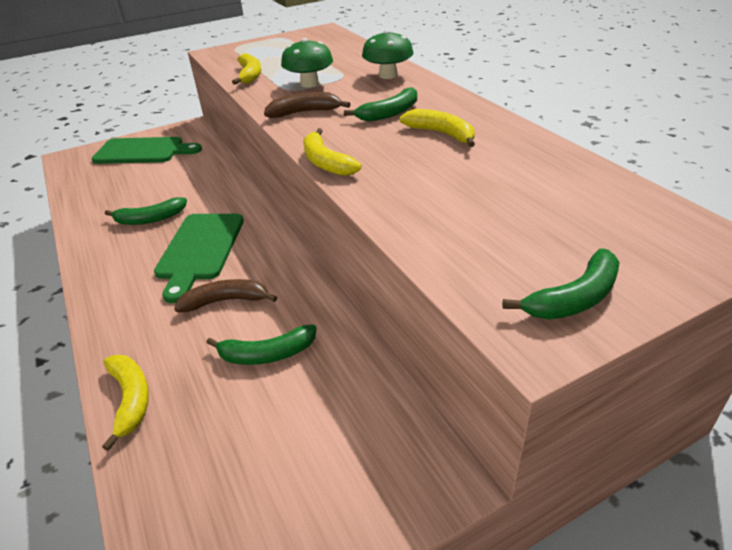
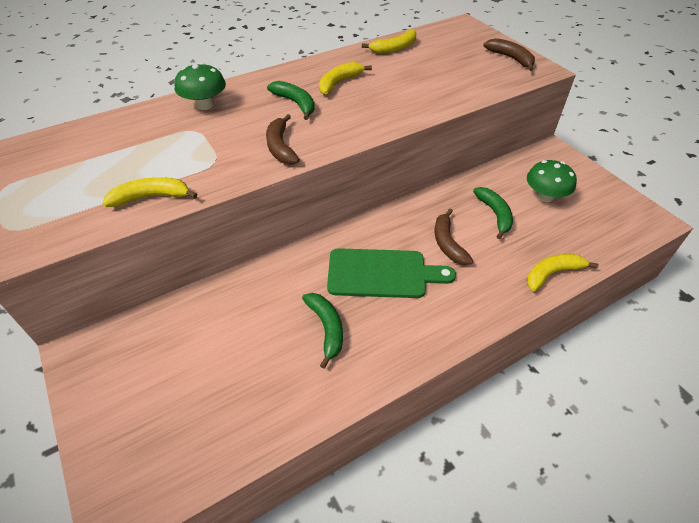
camera: 95 degrees left, 10 degrees up
green cutting board [92,137,202,164] -> none
green mushroom [281,38,333,88] -> green mushroom moved to [527,160,577,202]
yellow banana [303,128,362,176] -> yellow banana moved to [362,30,416,54]
green banana [502,248,620,320] -> brown banana [483,38,535,71]

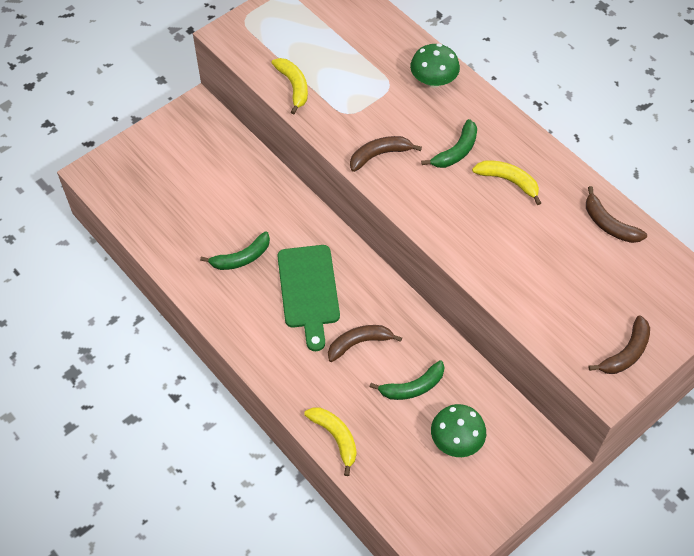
camera: 80 degrees right, 10 degrees up
yellow banana [362,30,416,54] -> brown banana [586,186,647,243]

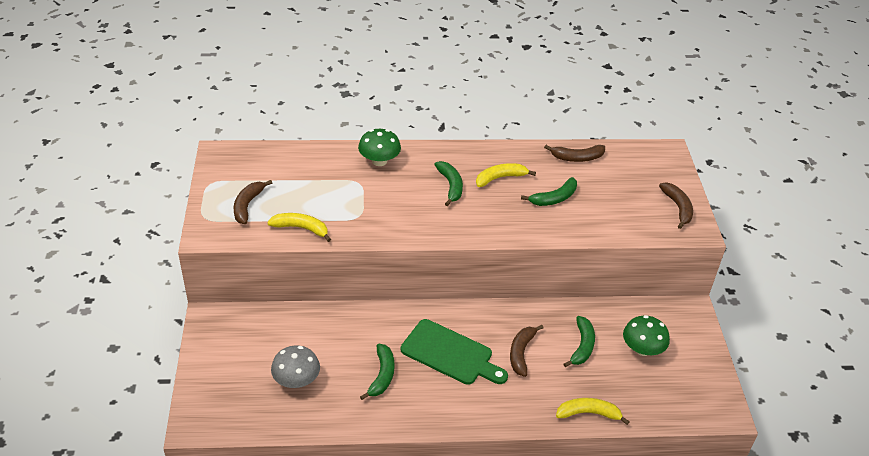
camera: 55 degrees left, 15 degrees down
brown banana [350,136,422,172] -> brown banana moved to [234,180,272,224]
none -> grey mushroom [271,345,320,388]
none -> green banana [521,177,577,206]

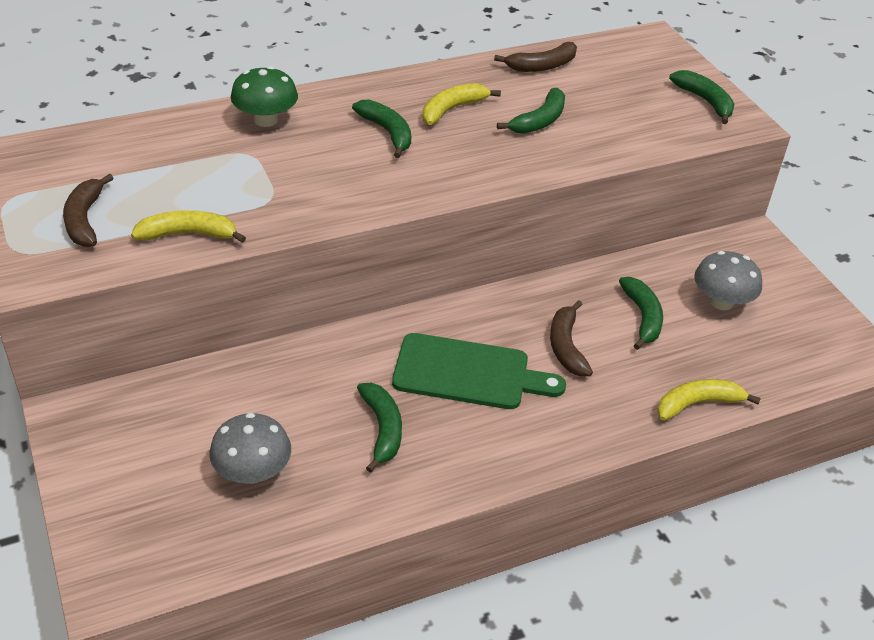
camera: 20 degrees left, 0 degrees up
green mushroom [623,315,670,356] -> grey mushroom [694,251,762,310]
brown banana [659,182,693,229] -> green banana [669,70,734,124]

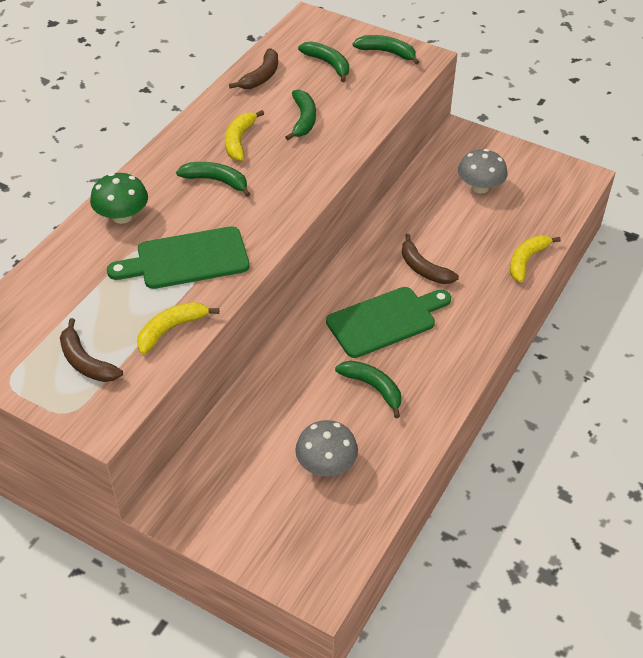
camera: 35 degrees left, 5 degrees up
green banana [619,277,663,350] -> green banana moved to [298,41,349,82]
none -> green cutting board [107,226,250,289]

